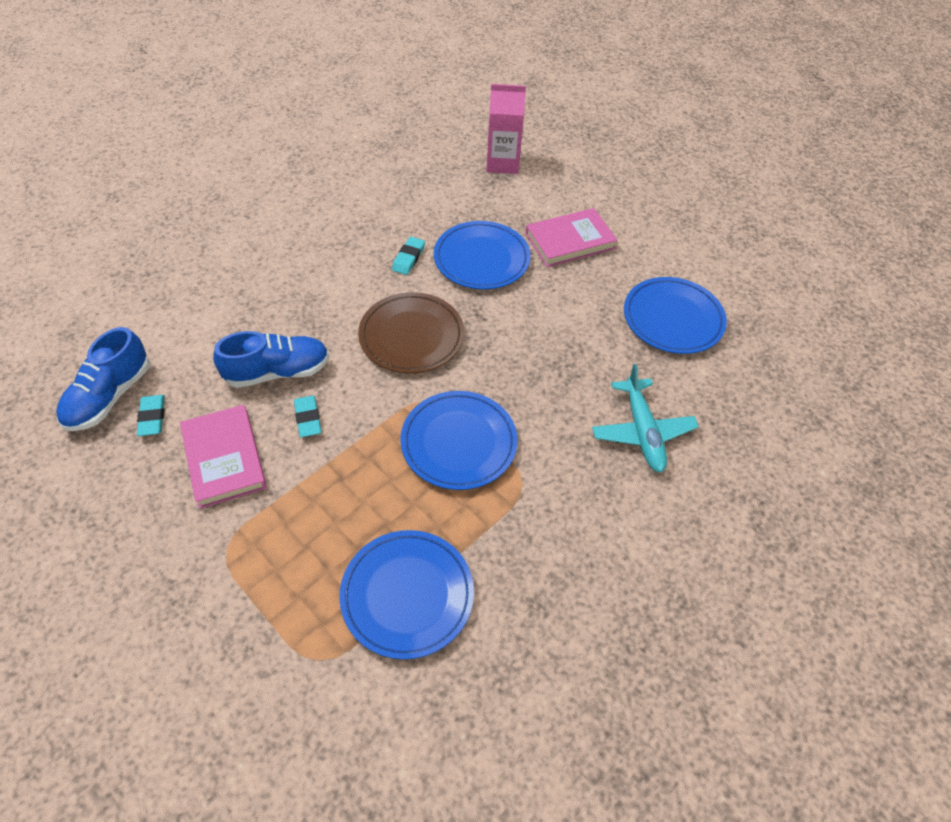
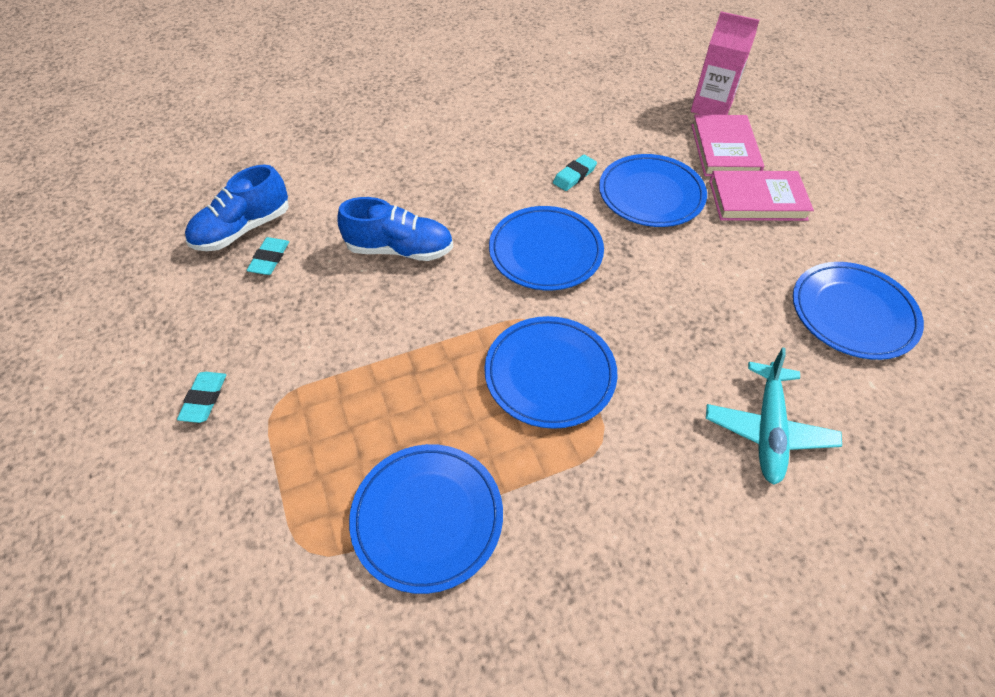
camera: 25 degrees right, 0 degrees up
pink book [180,405,267,509] -> pink book moved to [691,114,764,176]
turquoise eraser [294,395,321,437] -> turquoise eraser moved to [177,372,226,423]
brown plate [358,292,464,373] -> blue plate [489,206,604,290]

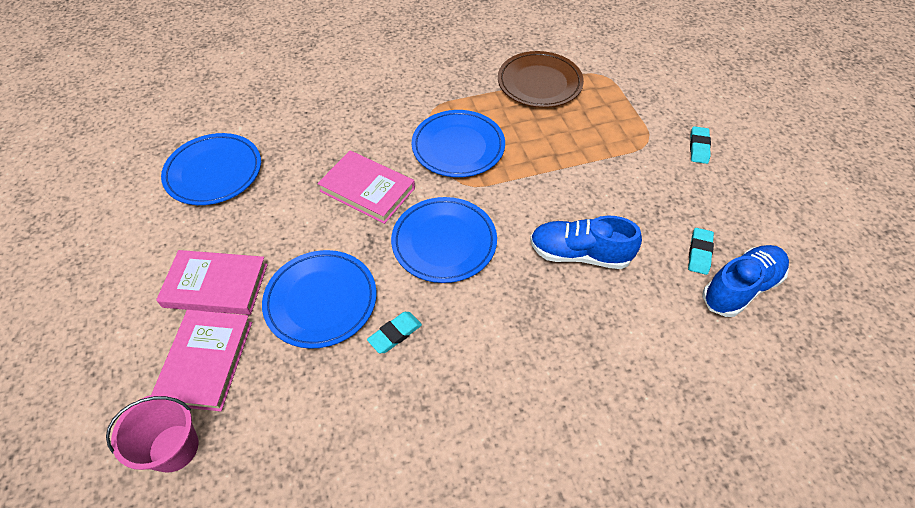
camera: 175 degrees left, 0 degrees up
blue plate [349,444,503,594] -> brown plate [498,51,584,108]
pink carton [691,11,759,115] -> pink bucket [106,393,199,473]
turquoise plane [706,347,842,485] -> none
none -> pink book [317,150,415,224]

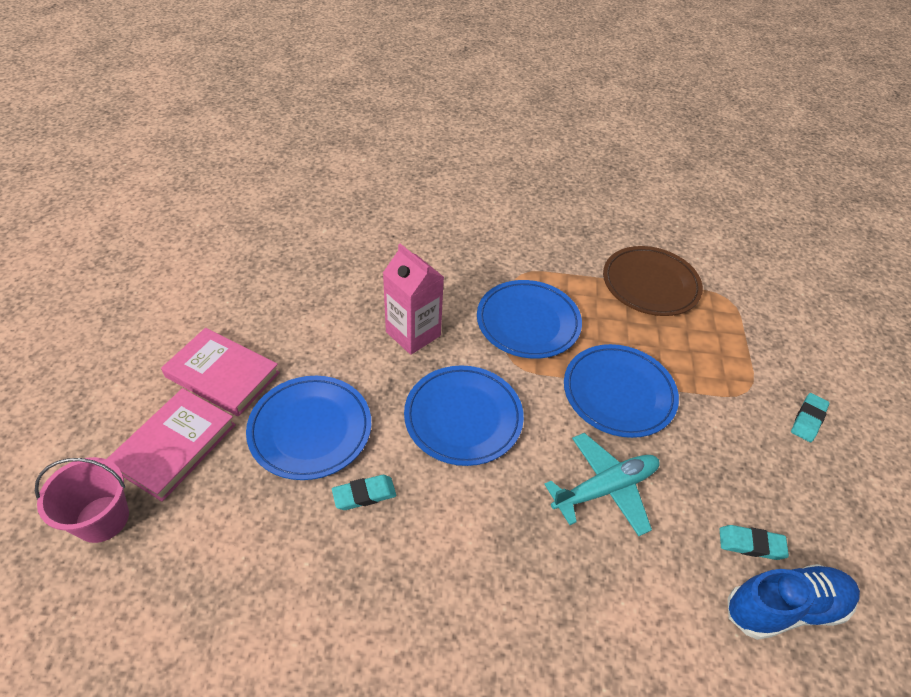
camera: 20 degrees right, 5 degrees down
blue plate [161,133,261,205] -> blue plate moved to [564,344,679,438]
pink book [317,150,415,224] -> pink carton [383,243,444,355]
blue shoe [530,216,642,269] -> turquoise plane [544,433,660,536]
turquoise eraser [688,228,714,275] -> turquoise eraser turned 60 degrees clockwise [720,525,789,560]

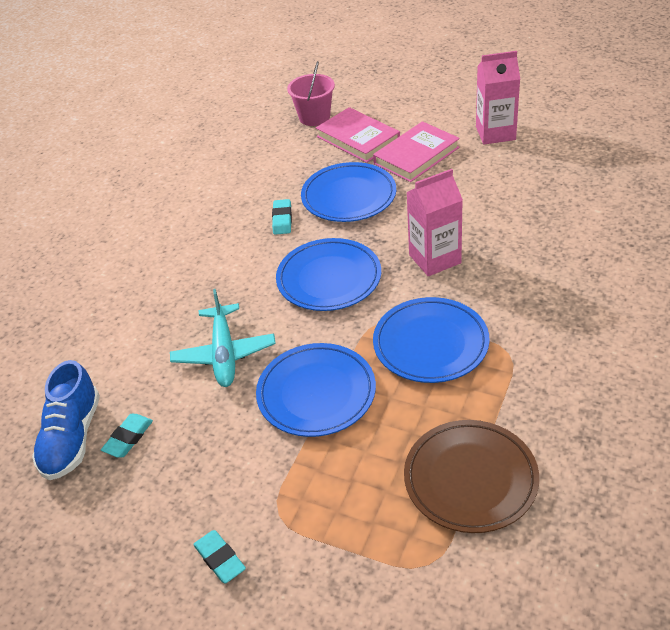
camera: 115 degrees right, 5 degrees down
none -> pink carton [476,51,520,144]

